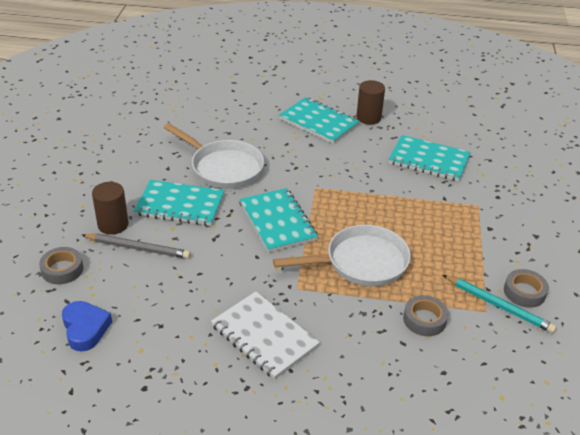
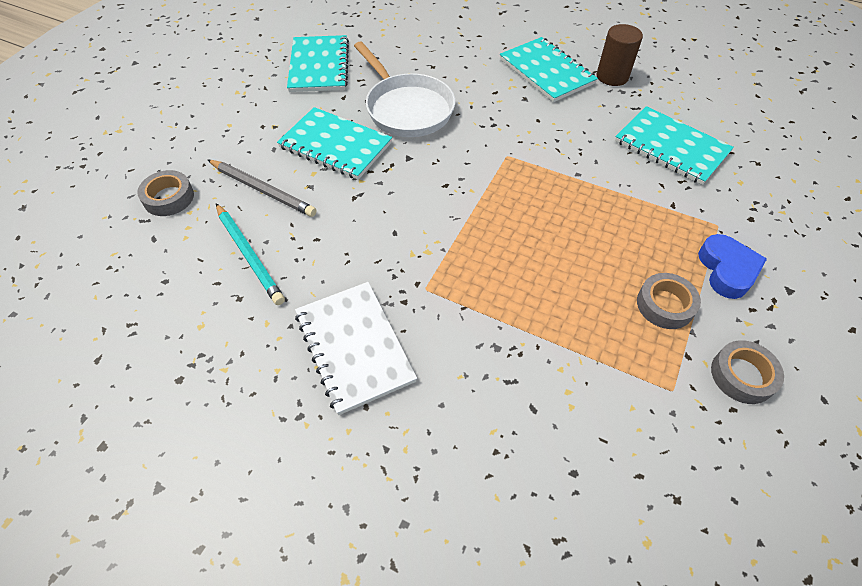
camera: 20 degrees right, 15 degrees up
blue heart [62,301,112,351] -> blue heart moved to [698,234,767,299]
brown cylinder [92,182,128,235] -> none
turquoise notebook [240,188,318,253] -> turquoise notebook moved to [287,35,349,92]
white pan [273,225,411,287] -> none
grey tape [403,295,448,336] -> grey tape moved to [637,273,701,329]
turquoise pencil [443,275,557,333] -> turquoise pencil moved to [216,203,285,305]

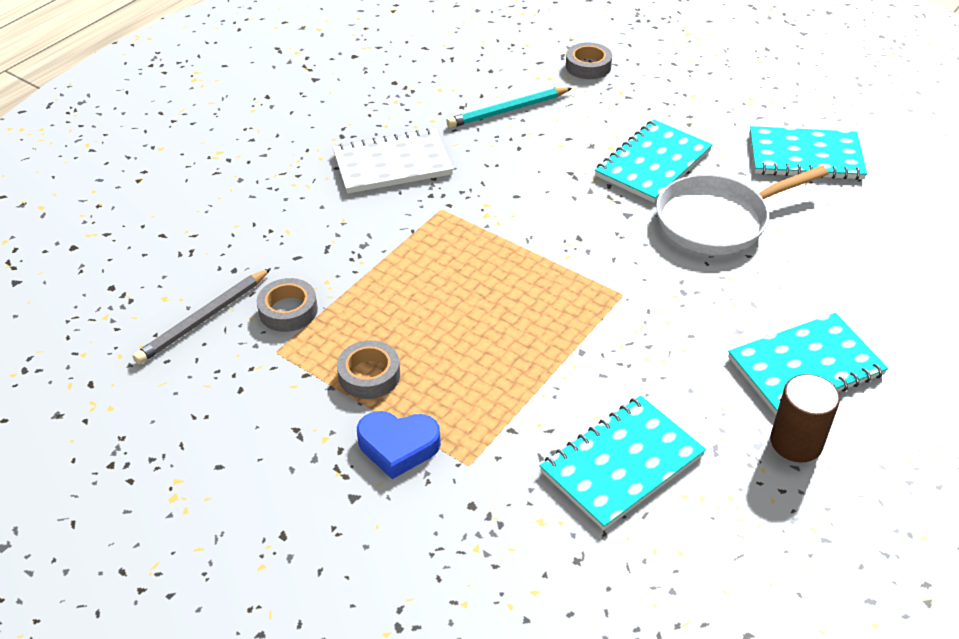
camera: 100 degrees right, 10 degrees down
grey pencil [208,160,317,217] -> grey pencil moved to [133,268,271,364]
grey tape [711,340,784,404] -> grey tape moved to [257,278,318,332]

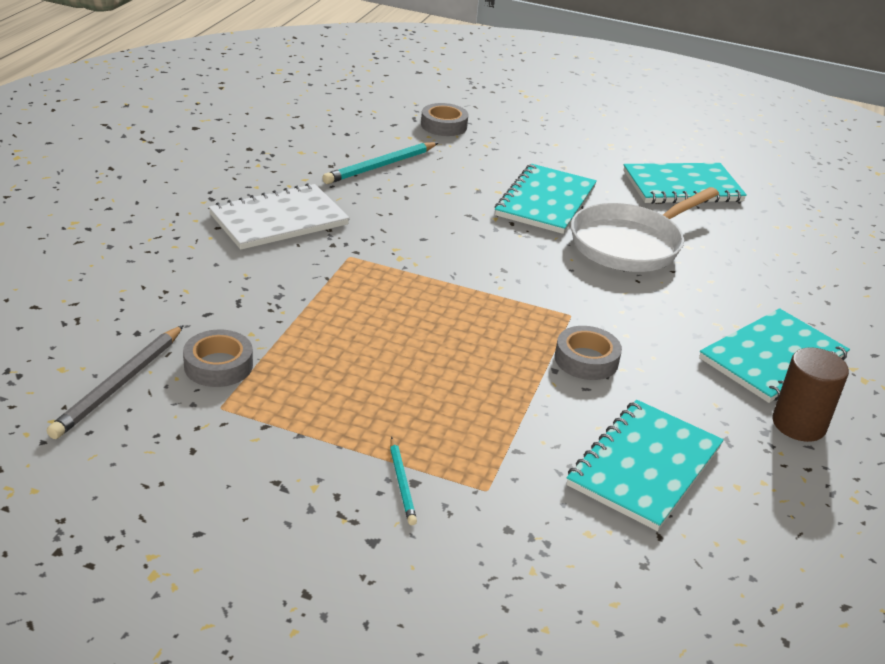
camera: 20 degrees left, 10 degrees down
grey tape [337,340,400,399] -> grey tape moved to [555,326,622,380]
blue heart [357,411,441,479] -> turquoise pencil [390,437,417,525]

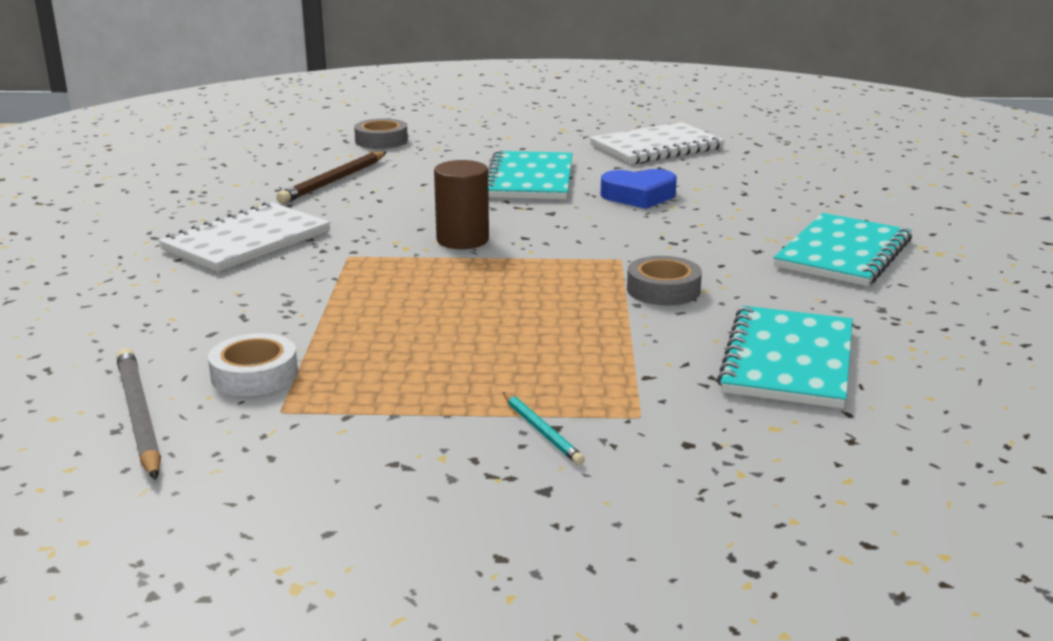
camera: 15 degrees left, 10 degrees down
grey pencil [47,325,184,439] -> grey pencil turned 150 degrees clockwise [116,348,161,480]
grey tape [183,330,253,387] -> white tape [208,333,298,396]
turquoise pencil [322,142,438,184] -> brown pencil [276,152,387,204]
white pan [571,187,719,272] -> blue heart [600,169,677,209]
turquoise notebook [623,163,747,204] -> white notebook [590,122,725,164]
brown cylinder [772,347,849,442] -> brown cylinder moved to [434,160,489,249]

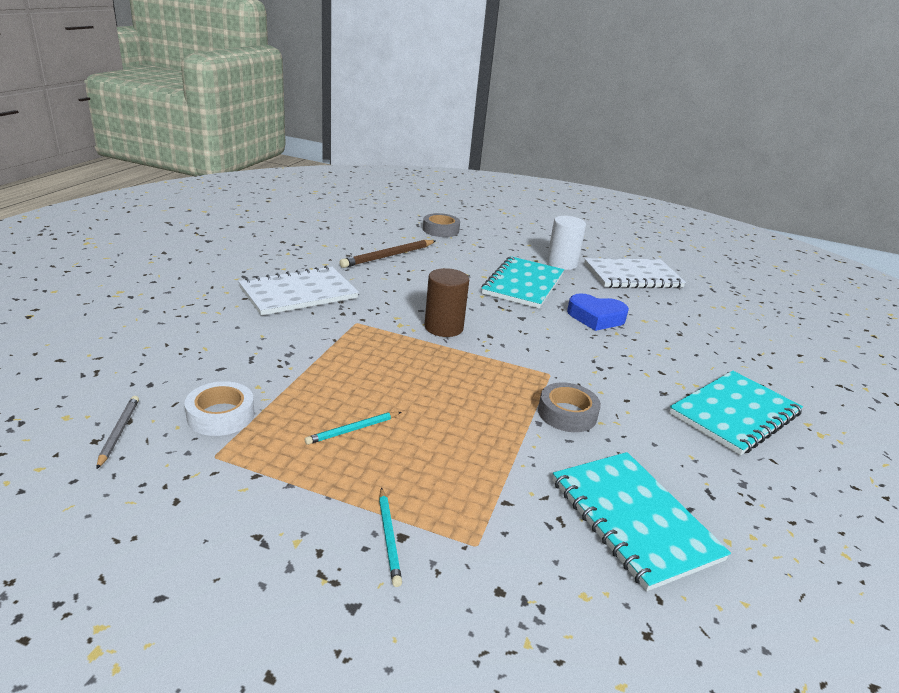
camera: 15 degrees right, 5 degrees up
grey pencil [116,348,161,480] -> grey pencil [96,396,139,469], size x0.57
turquoise notebook [717,306,853,409] -> turquoise notebook turned 60 degrees counterclockwise [553,452,731,591]
none -> turquoise pencil [305,412,401,445]
none -> white cylinder [547,216,586,270]

